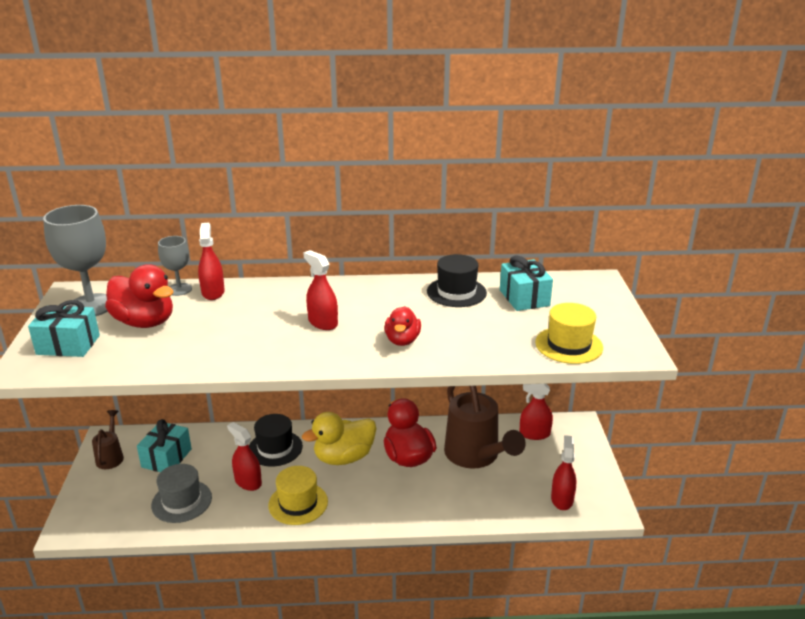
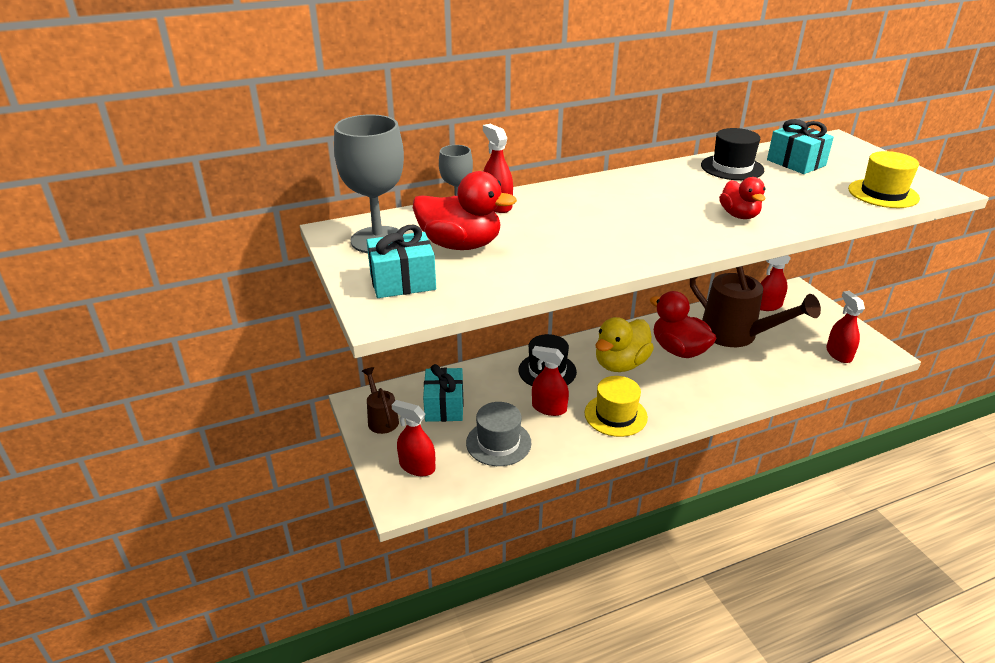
camera: 20 degrees left, 5 degrees up
red spray bottle [303,250,338,330] -> red spray bottle moved to [392,400,435,476]

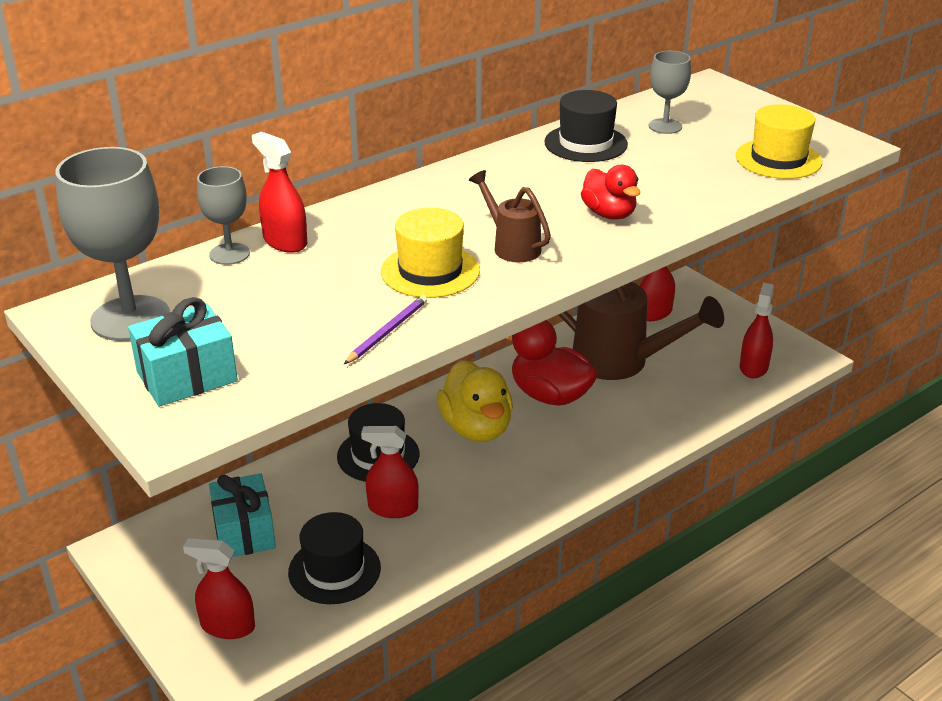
camera: 15 degrees left, 0 degrees up
brown watering can [362,367,399,434] -> brown watering can moved to [469,170,551,262]
red duck [413,171,517,250] -> none
grey hat [466,402,531,466] -> black hat [288,512,381,604]
yellow hat [585,376,648,437] -> yellow hat moved to [381,208,480,298]
yellow duck [596,317,654,372] -> yellow duck turned 45 degrees counterclockwise [437,360,513,442]
turquoise gift [767,119,834,174] -> grey goblet [649,51,691,134]
red spray bottle [826,291,865,363] -> red spray bottle turned 45 degrees clockwise [740,283,774,379]
none -> purple pencil [344,295,427,364]

